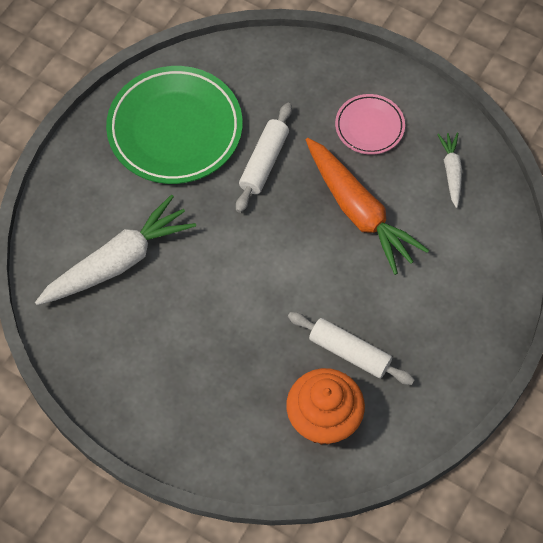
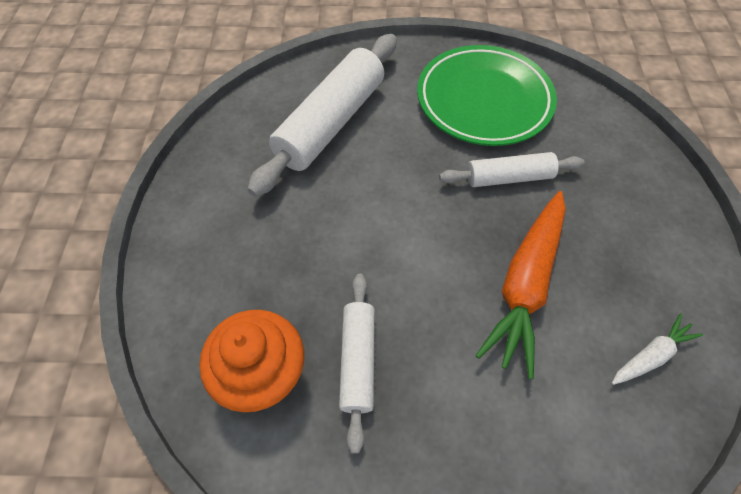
camera: 60 degrees right, 5 degrees down
white carrot [35,195,196,305] -> white rolling pin [247,34,397,197]
pink plate [335,94,405,155] -> none

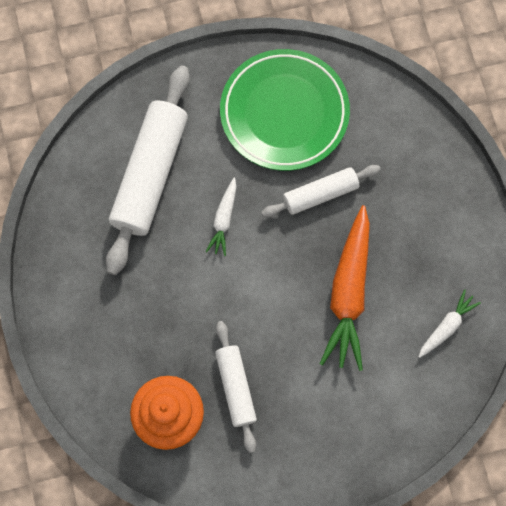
camera: 15 degrees left, 15 degrees up
none -> white carrot [206,178,237,256]

